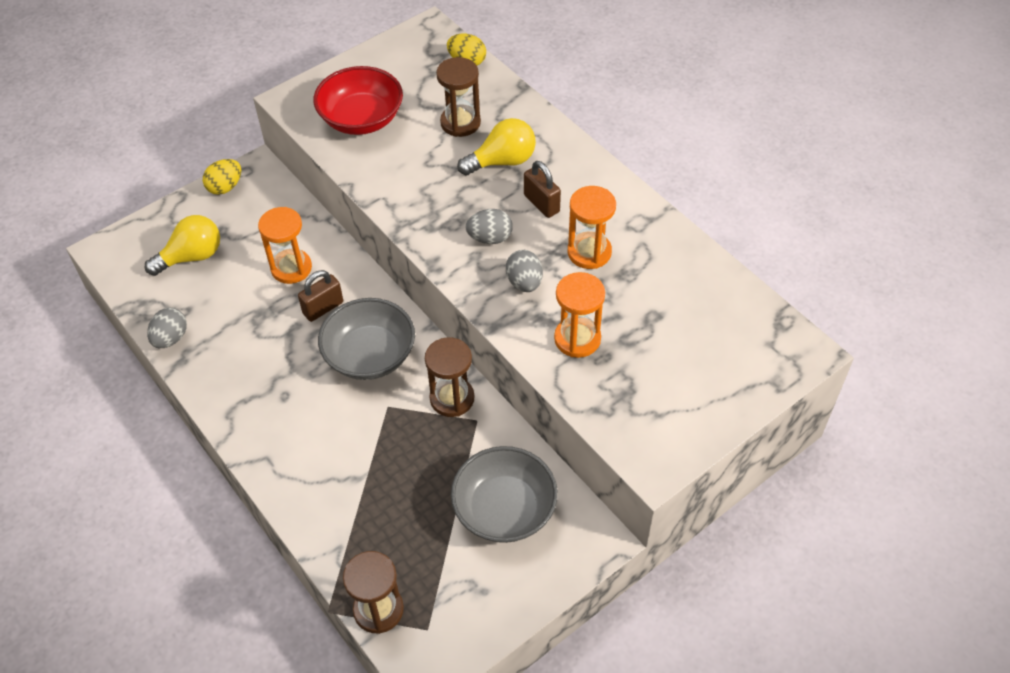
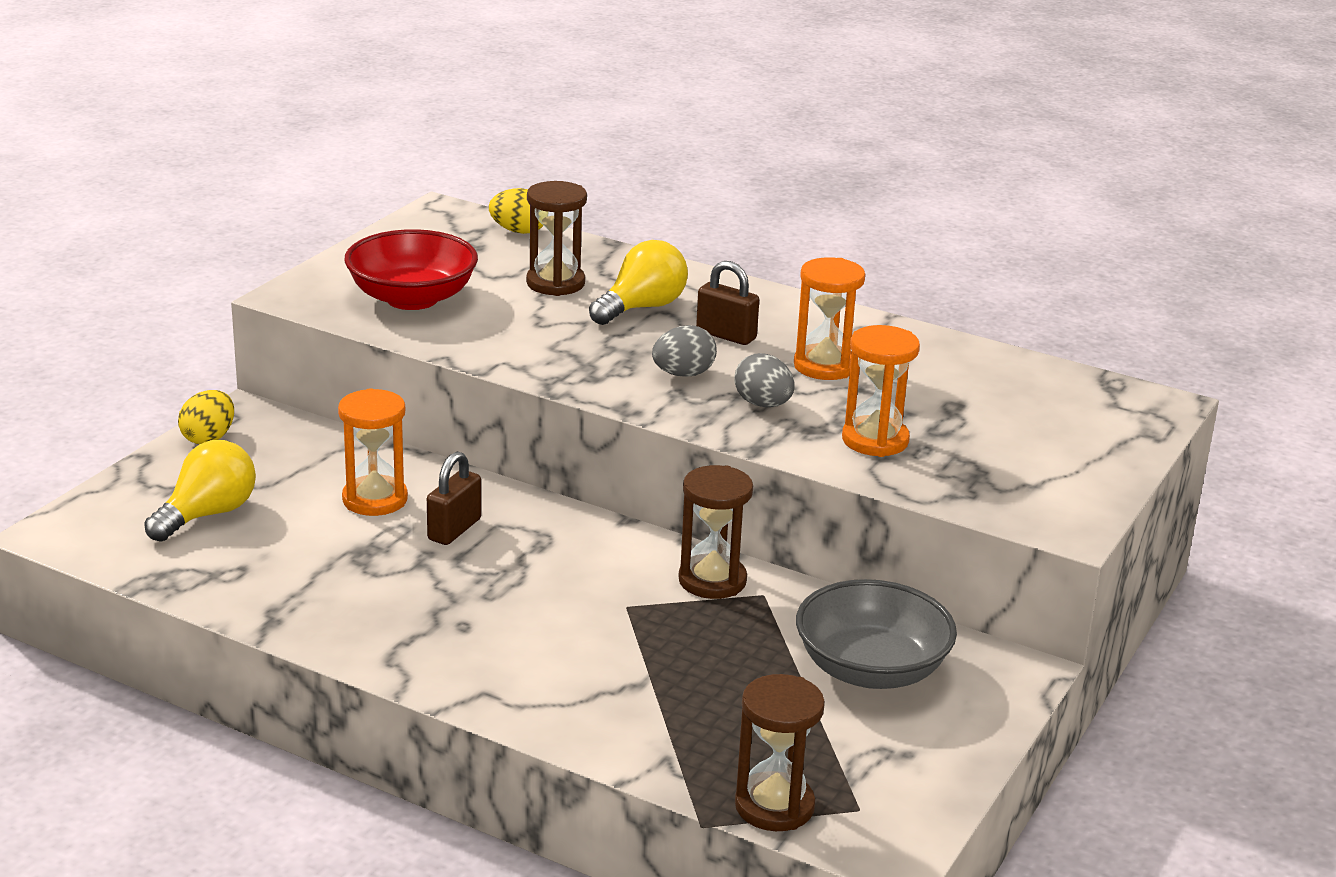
camera: 25 degrees left, 25 degrees down
grey egg [147,308,187,348] -> none
grey bowl [318,298,415,380] -> none

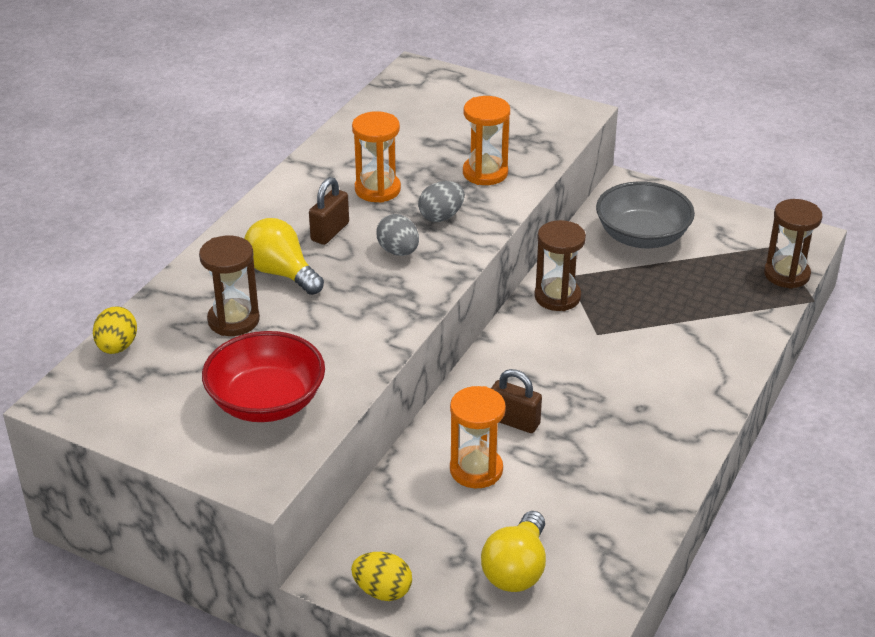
camera: 90 degrees left, 10 degrees up
yellow light bulb [144,440,256,542] -> yellow light bulb turned 105 degrees counterclockwise [481,511,546,592]

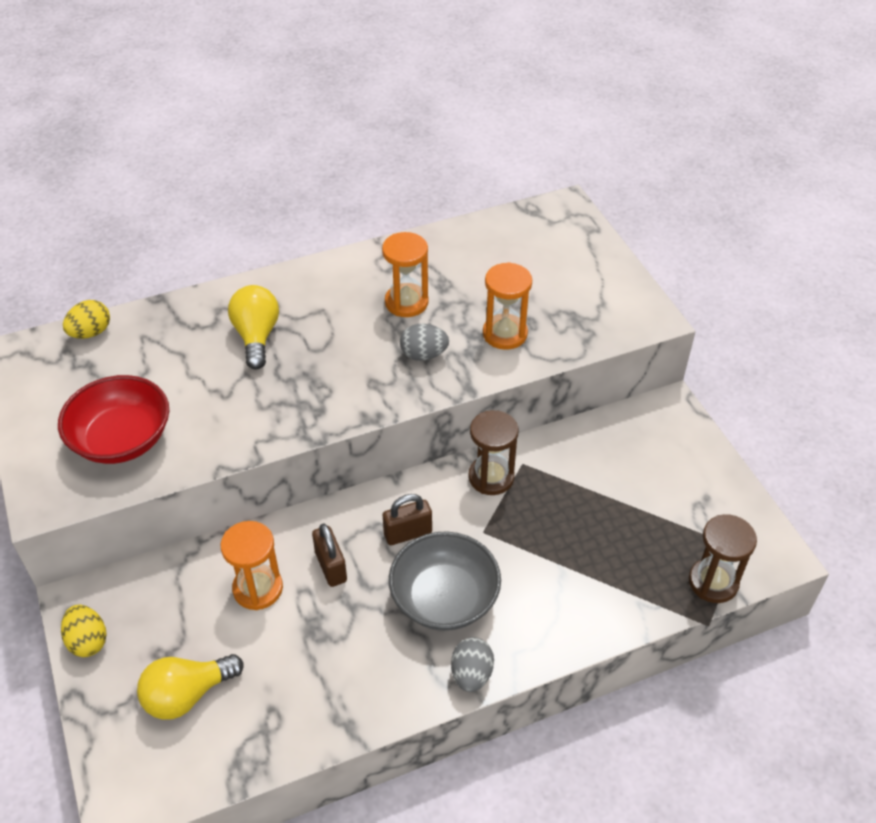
camera: 40 degrees right, 10 degrees up
brown hourglass [199,236,260,336] -> none
brown padlock [309,177,349,245] -> brown padlock moved to [383,494,432,545]
grey egg [376,214,419,256] -> grey egg moved to [451,637,494,692]
grey bowl [596,181,695,248] -> grey bowl moved to [389,531,501,631]

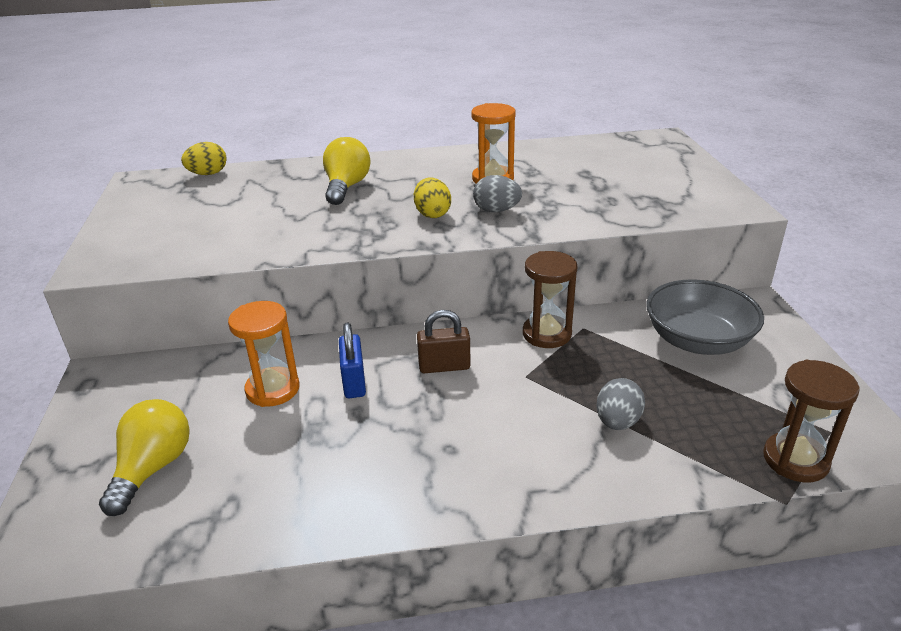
camera: 15 degrees right, 15 degrees down
red bowl [58,375,169,464] -> none
yellow egg [61,605,107,657] -> yellow egg moved to [414,178,451,218]
yellow light bulb [137,654,244,720] -> yellow light bulb turned 120 degrees clockwise [99,399,190,516]
brown padlock [312,523,347,587] -> blue padlock [339,323,366,398]
grey bowl [389,531,501,631] -> grey bowl moved to [646,279,764,355]
grey egg [451,637,494,692] -> grey egg moved to [596,378,645,430]
orange hourglass [483,262,532,350] -> none

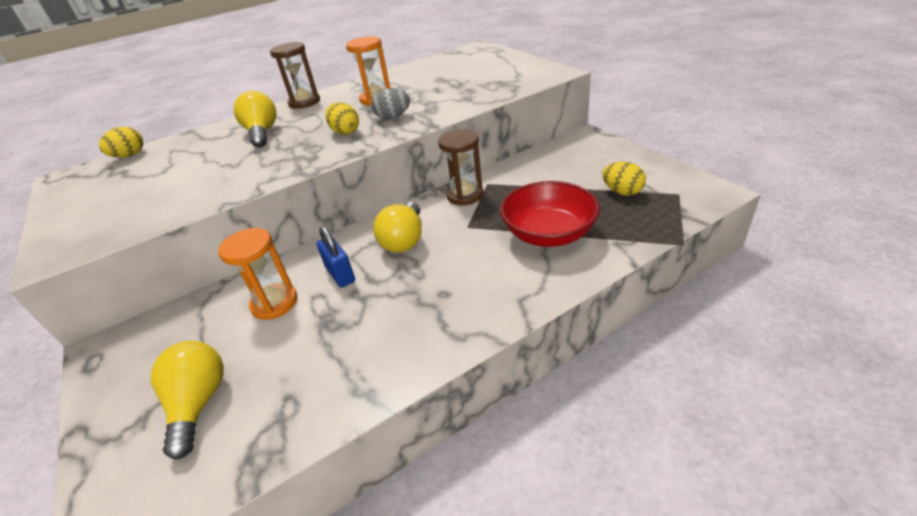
camera: 20 degrees left, 5 degrees up
brown padlock [417,310,471,373] -> yellow light bulb [373,202,422,253]
grey egg [596,378,645,430] -> red bowl [500,181,600,247]
grey bowl [646,279,764,355] -> none
brown hourglass [763,360,860,482] -> brown hourglass moved to [270,42,320,109]
none -> yellow egg [603,162,646,196]

